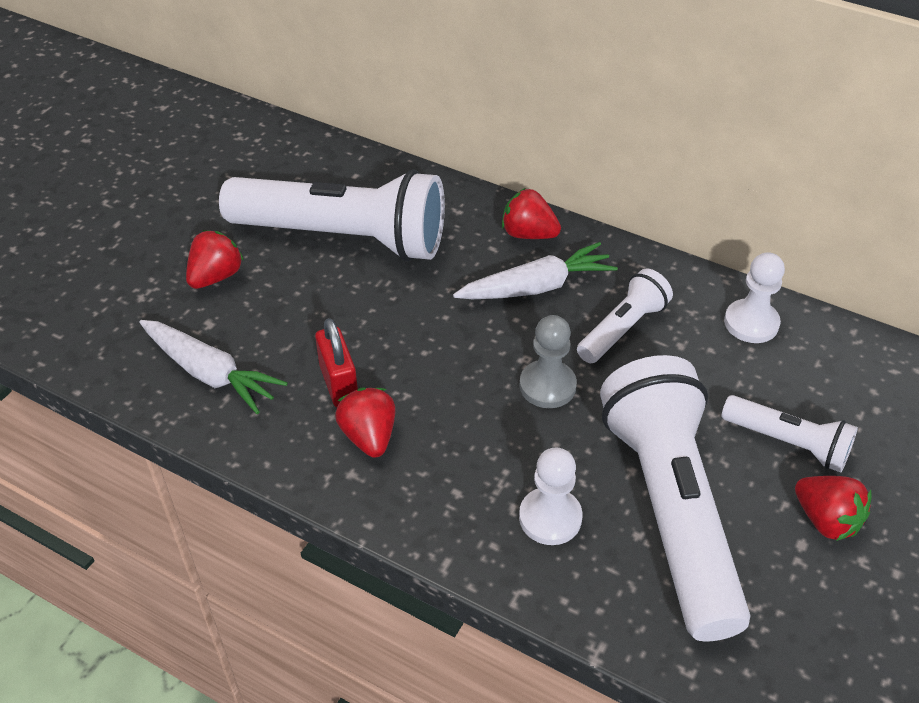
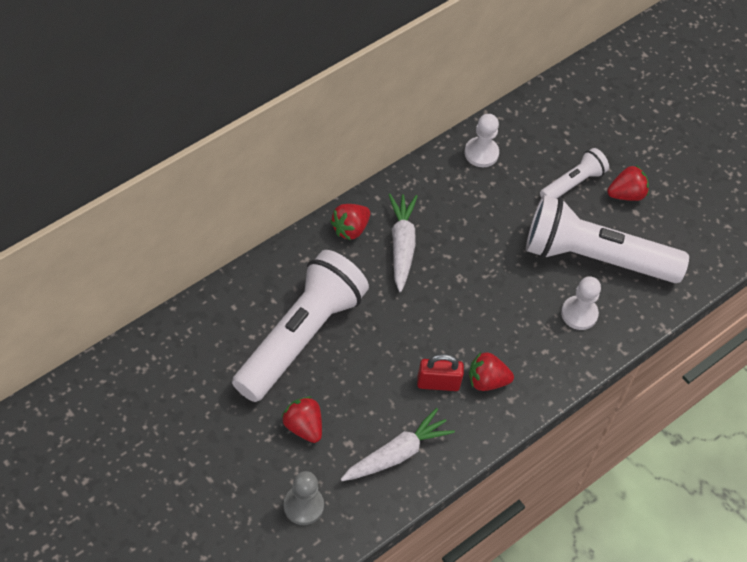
camera: 75 degrees left, 10 degrees up
grey pawn [519,315,577,408] -> grey pawn moved to [283,471,324,525]
white flashlight [577,269,673,363] -> none

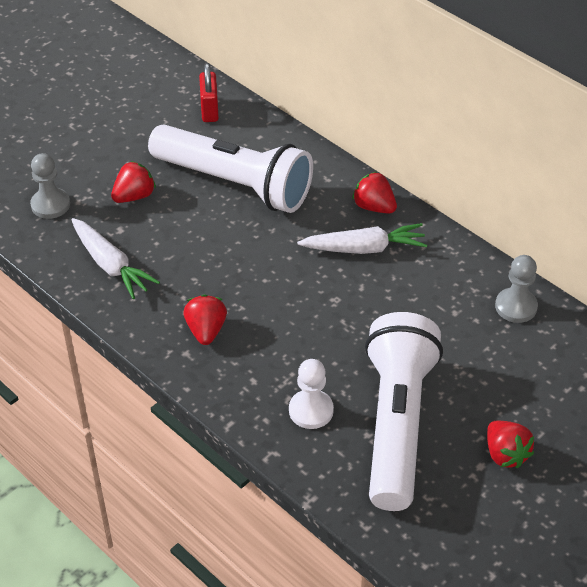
camera: 90 degrees right, 10 degrees down
red padlock [417,354,464,391] -> red padlock moved to [199,63,219,122]
white pawn [465,114,499,167] -> grey pawn [495,255,538,323]
white flashlight [540,148,609,199] -> none

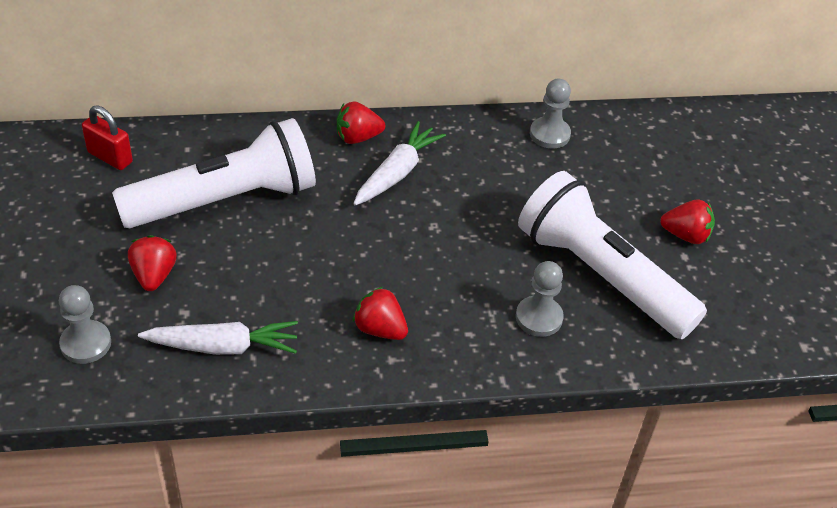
camera: 55 degrees left, 0 degrees up
white pawn [289,359,334,429] -> grey pawn [516,261,564,337]

